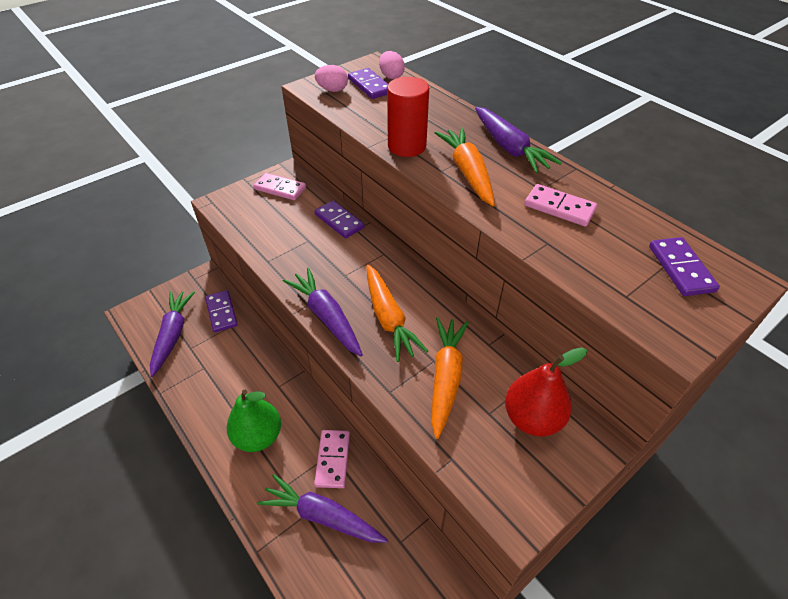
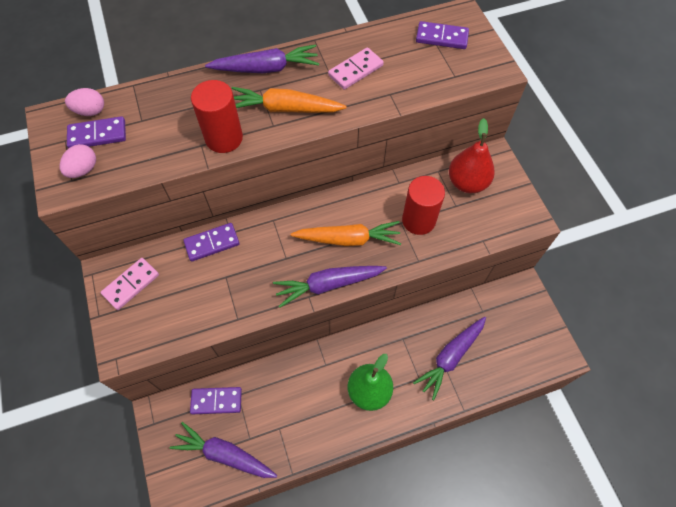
camera: 70 degrees left, 15 degrees up
pink domino [314,430,350,488] -> none
orange carrot [431,317,469,439] -> red cylinder [402,176,445,235]

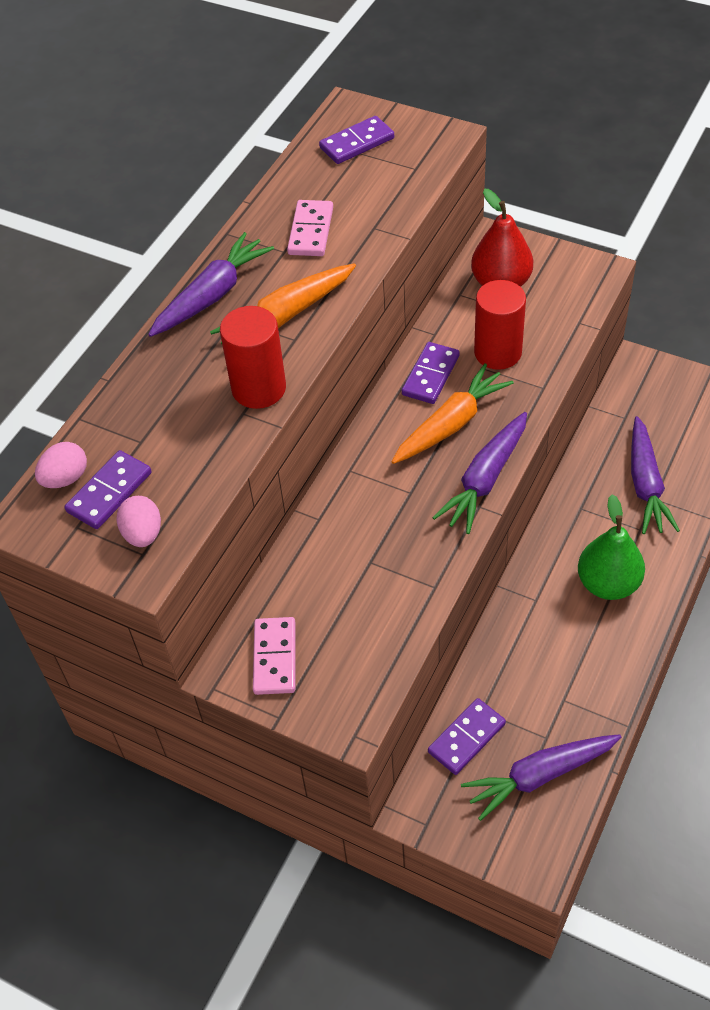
camera: 40 degrees left, 10 degrees down
purple domino [183,223,240,262] -> purple domino moved to [402,342,460,404]

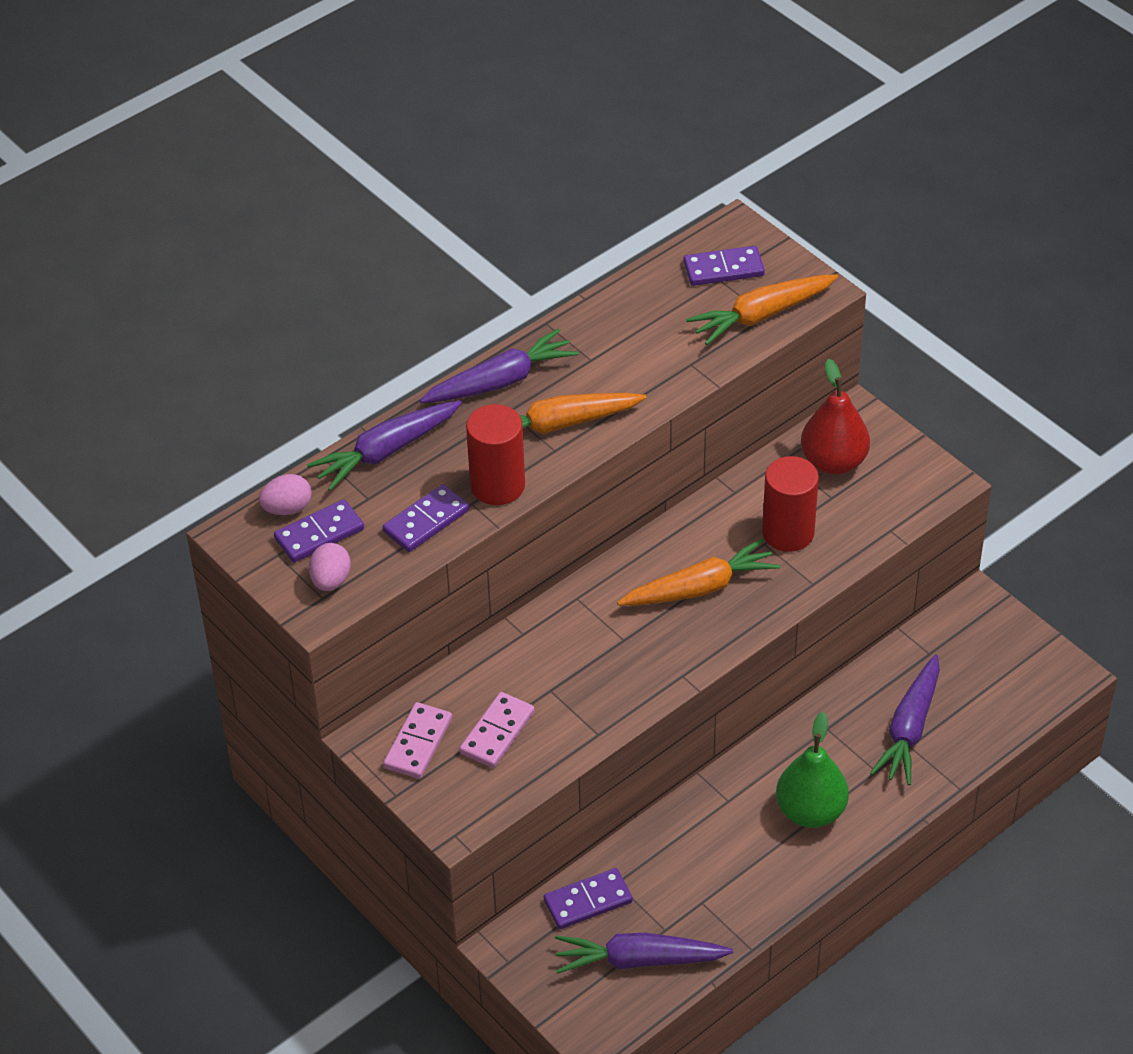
camera: 20 degrees right, 5 degrees down
pink domino [287,200,333,256] -> pink domino moved to [459,692,535,768]
purple domino [402,342,460,404] -> purple domino moved to [383,484,469,552]
purple carrot [432,412,527,534] -> purple carrot moved to [307,400,462,491]
none -> orange carrot [686,274,838,345]

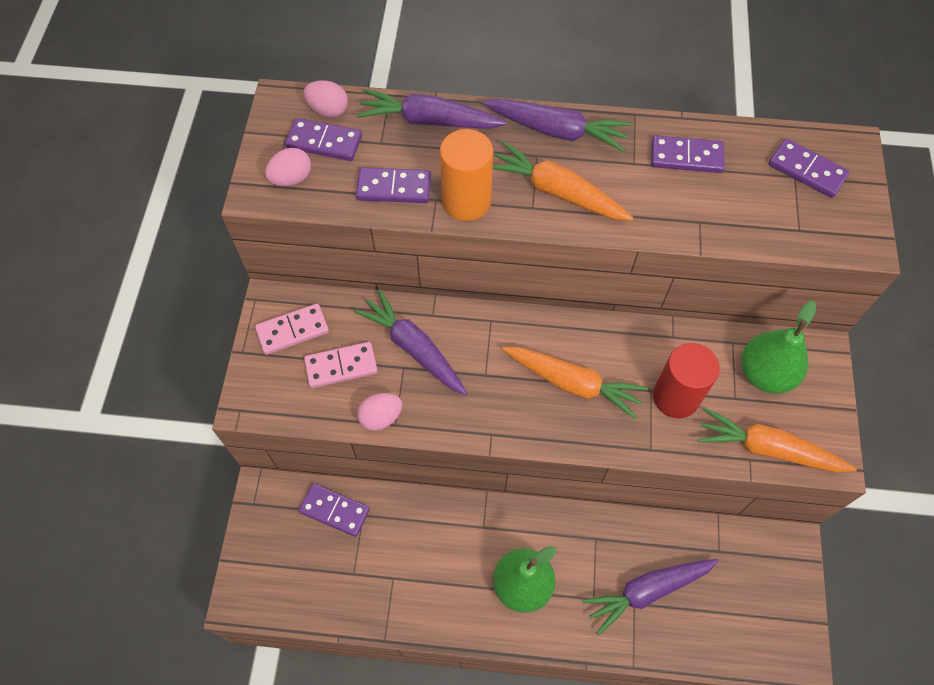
camera: 45 degrees right, 15 degrees up
red cylinder [466,404,525,505] -> orange cylinder [440,129,493,221]
purple carrot [555,933,733,974] -> purple carrot moved to [354,289,467,395]
orange carrot [686,274,838,345] -> orange carrot moved to [698,408,857,472]
red pear [801,359,870,475] -> green pear [741,300,816,394]
none -> pink egg [357,393,402,431]
none -> purple domino [651,135,724,173]

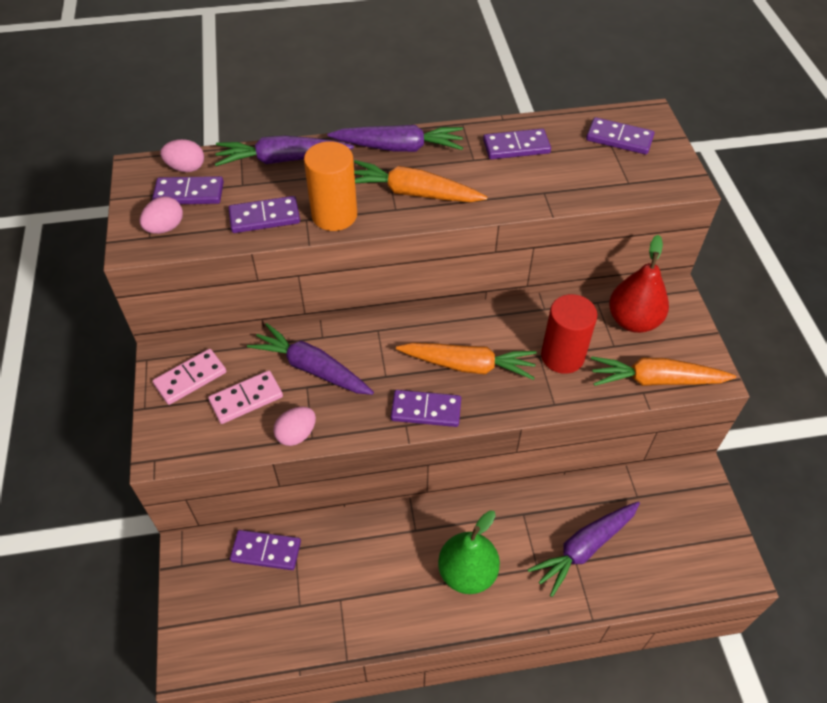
camera: 15 degrees left, 10 degrees down
green pear [741,300,816,394] -> red pear [609,235,669,333]
none -> purple domino [391,390,461,427]

